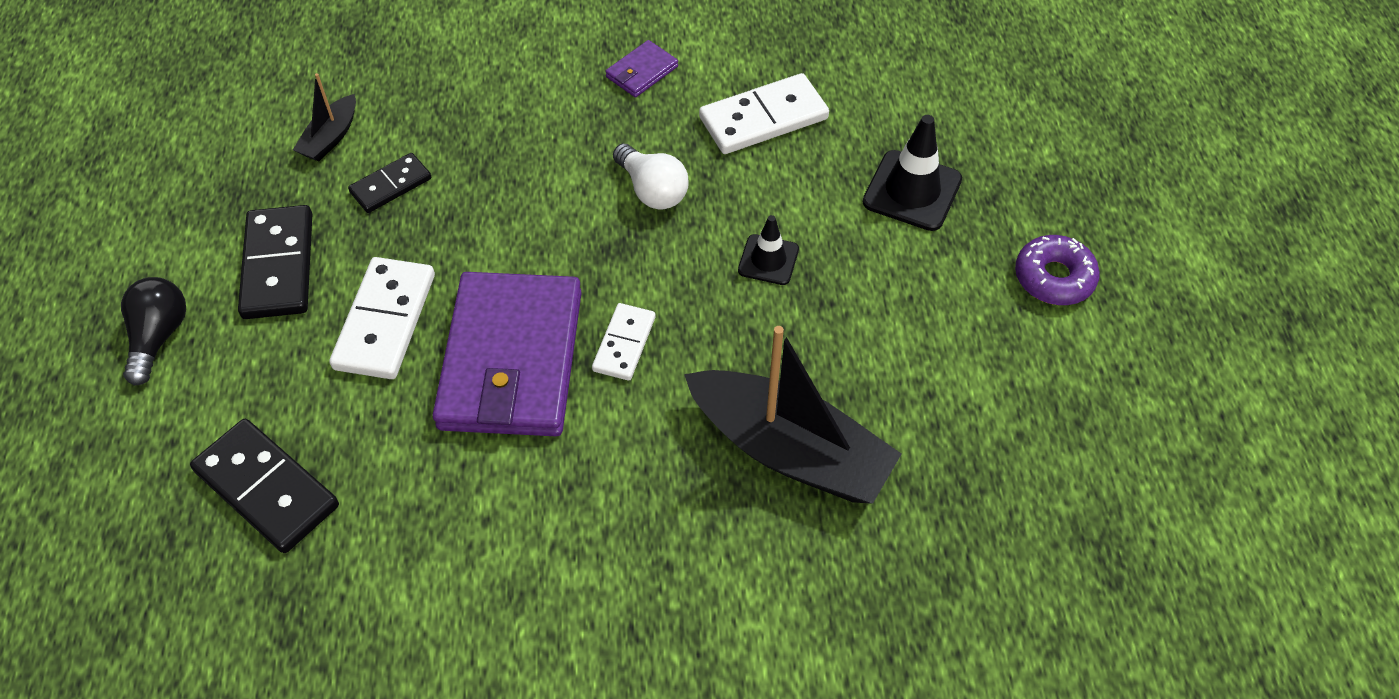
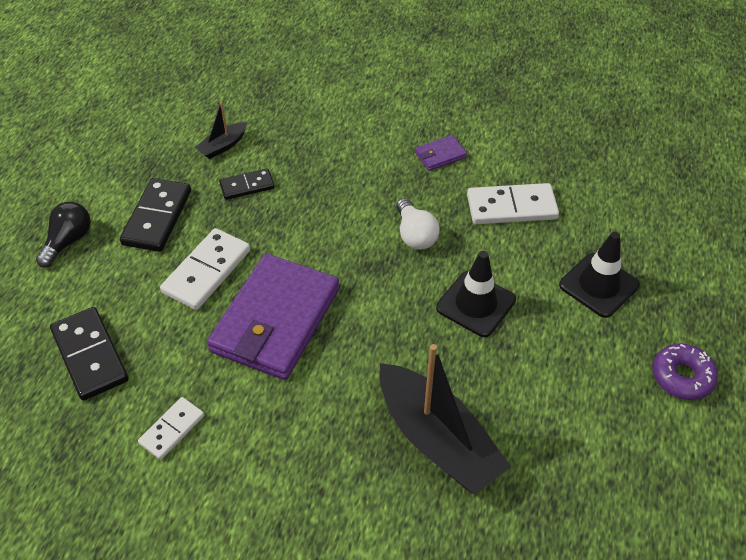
camera: 20 degrees right, 5 degrees down
white domino [592,303,655,381] -> white domino moved to [138,397,204,460]
black traffic cone [738,215,799,285] -> black traffic cone [436,251,516,337], size x1.62

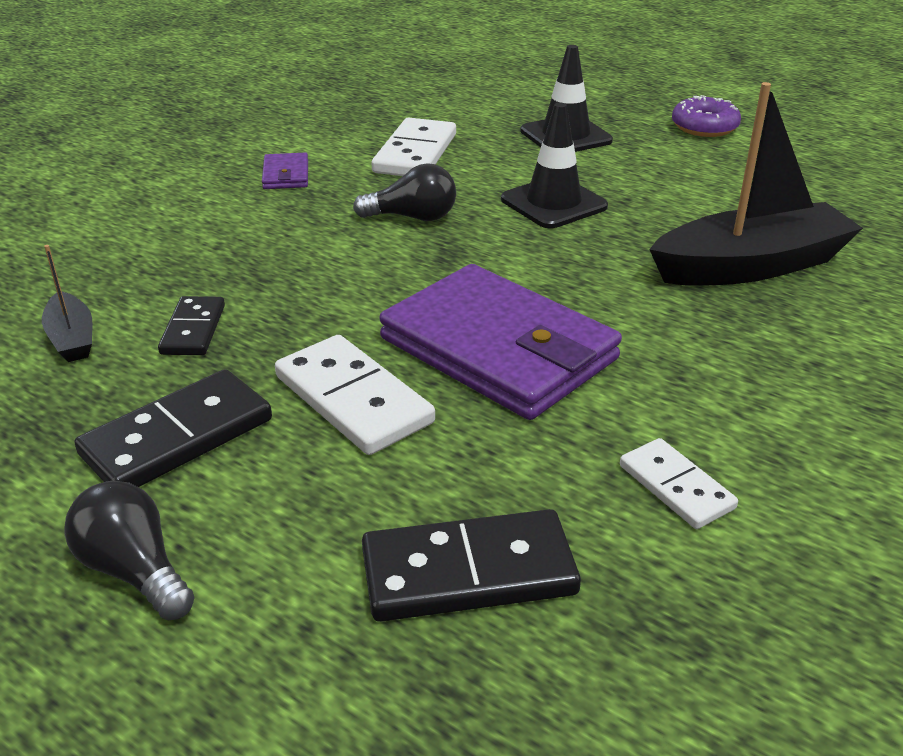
camera: 70 degrees left, 15 degrees down
black domino [120,178,191,252] -> black domino turned 75 degrees counterclockwise [74,369,272,487]
white light bulb [396,198,440,250] -> black light bulb [353,163,456,221]

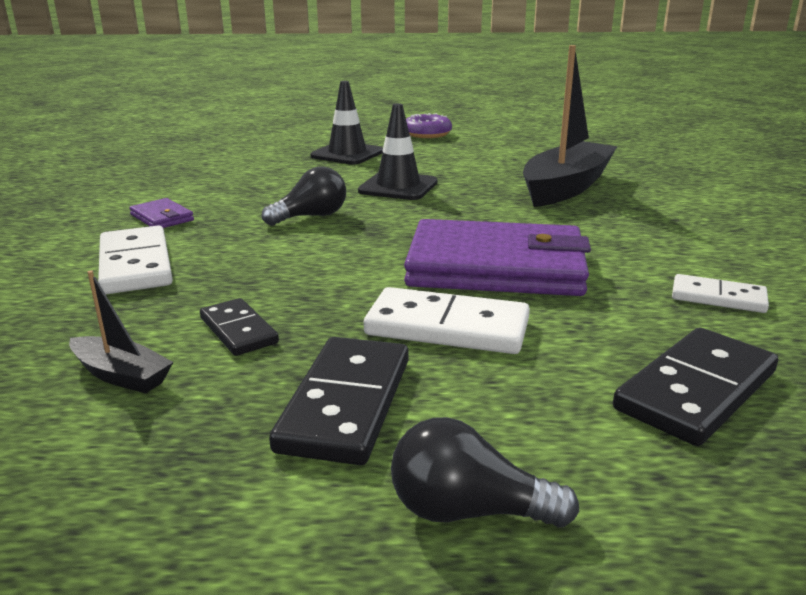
camera: 35 degrees left, 10 degrees down
white domino [372,118,456,176] -> white domino moved to [98,225,173,294]

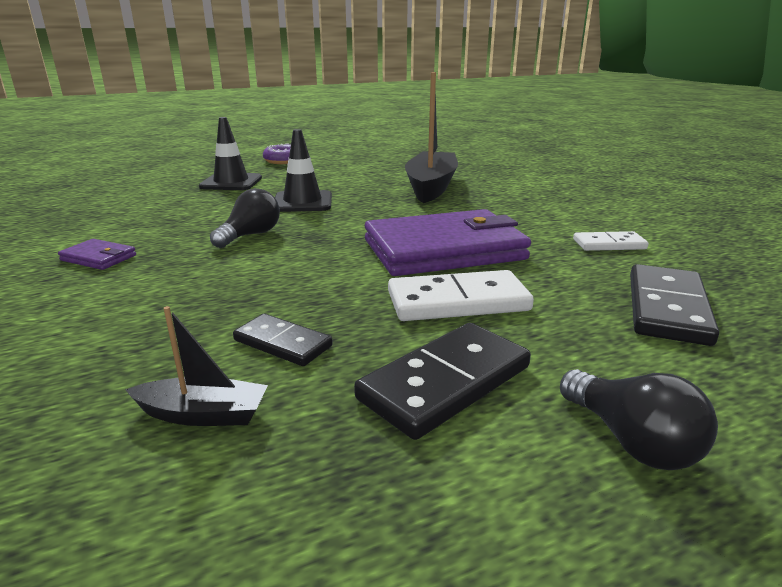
camera: 25 degrees left, 0 degrees up
white domino [98,225,173,294] -> none
black domino [269,337,409,465] -> black domino turned 60 degrees clockwise [354,323,531,440]
black light bulb [391,417,579,528] -> black light bulb turned 105 degrees counterclockwise [560,369,718,470]

